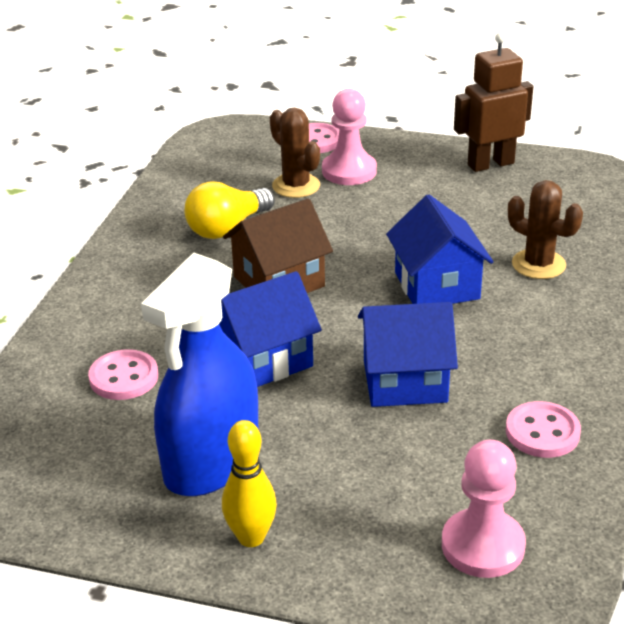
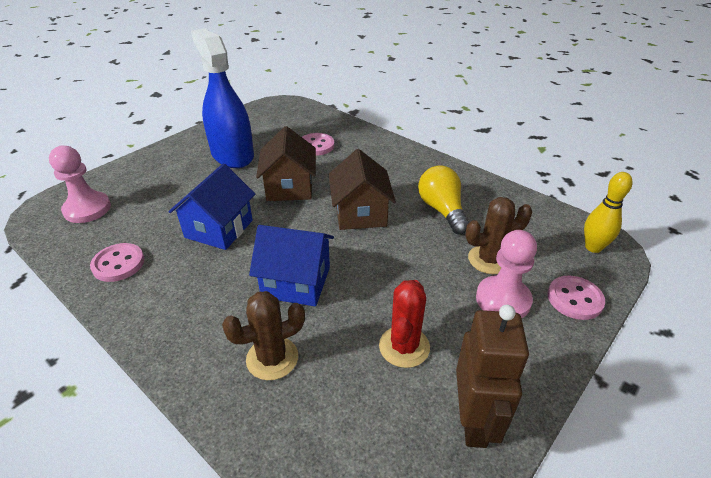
camera: 115 degrees right, 5 degrees up
blue house [219,271,322,387] -> brown house [256,126,316,201]
yellow bowling pin [222,420,277,547] -> yellow bowling pin moved to [584,172,633,253]
none -> red cactus [379,280,430,368]

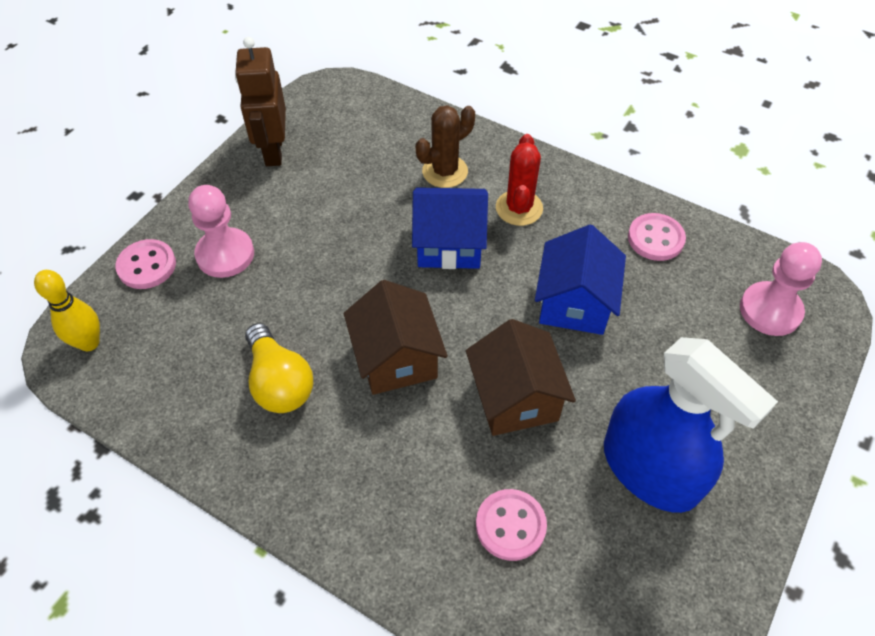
camera: 170 degrees right, 15 degrees up
red cactus [379,280,430,368] -> red cactus moved to [496,134,543,226]
brown cactus [465,197,532,274] -> none

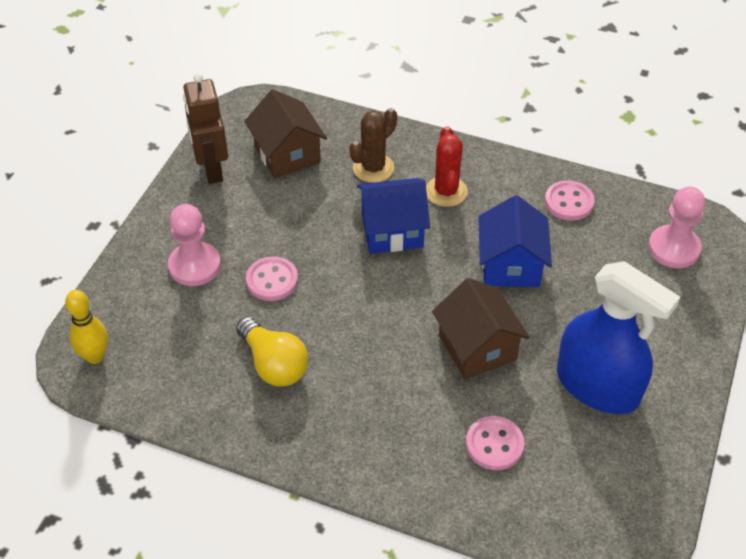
camera: 10 degrees left, 5 degrees down
pink button [115,239,176,289] -> pink button moved to [246,257,298,301]
brown house [344,280,448,395] -> brown house moved to [244,89,327,179]

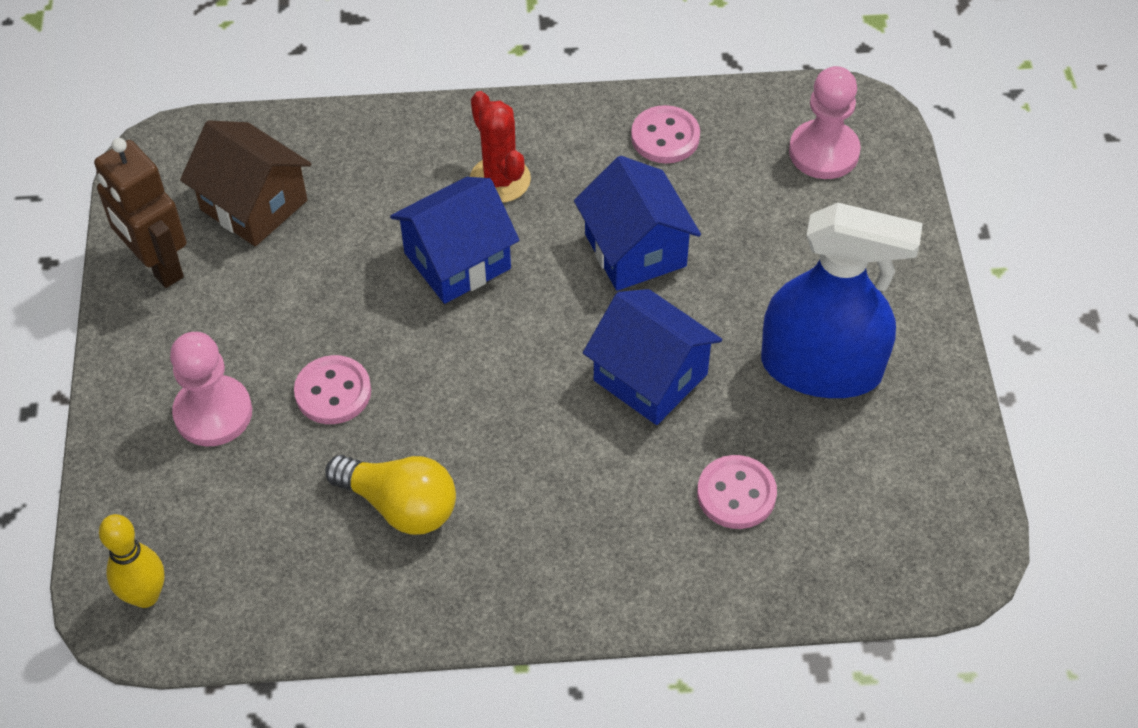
camera: 25 degrees left, 5 degrees up
brown cactus [349,108,397,183] -> none
brown house [432,278,530,379] -> blue house [583,289,722,425]

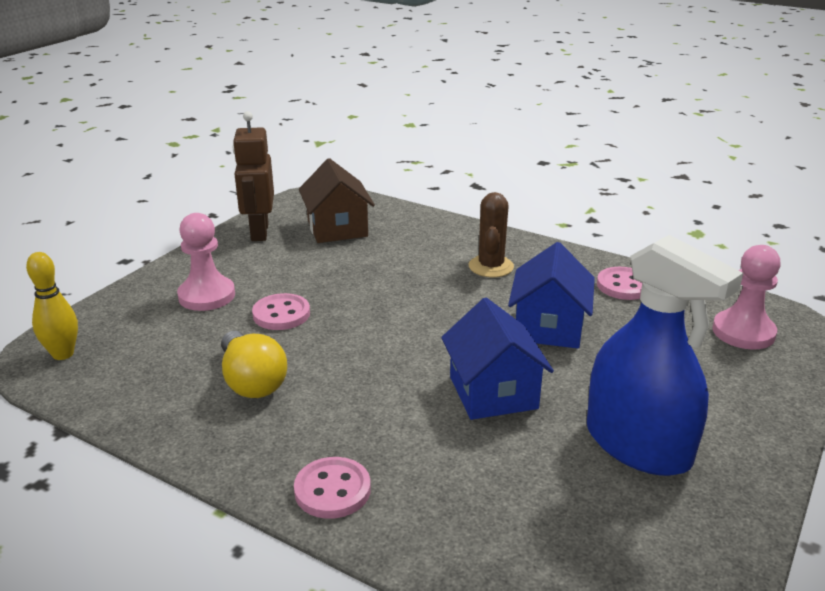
camera: 35 degrees right, 25 degrees down
blue house [390,177,519,304] -> none
red cactus [470,91,531,203] -> brown cactus [469,192,514,277]
pink button [697,455,777,529] -> pink button moved to [294,457,371,519]

